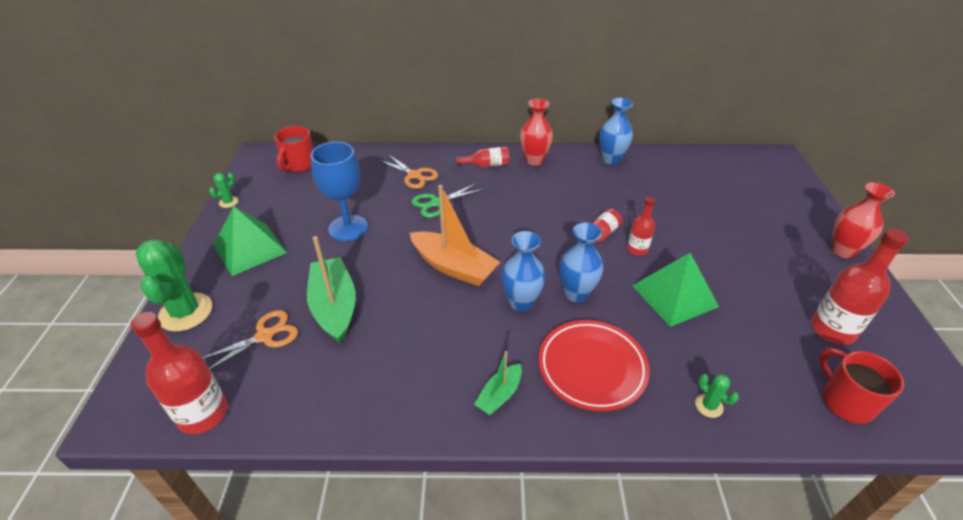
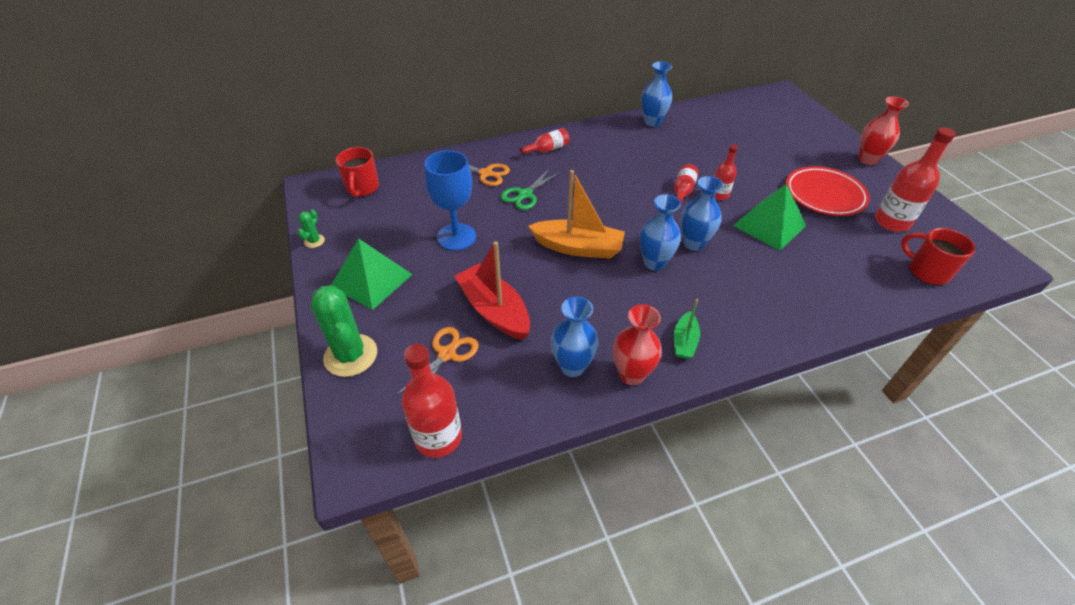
camera: 20 degrees left, 5 degrees up
green boat [307,236,356,343] -> red boat [454,241,530,340]
red vase [520,98,553,165] -> red vase moved to [613,305,662,385]
red plate [538,320,650,411] -> red plate moved to [786,166,870,216]
green cactus [695,374,739,418] -> none
none -> blue vase [551,297,599,377]

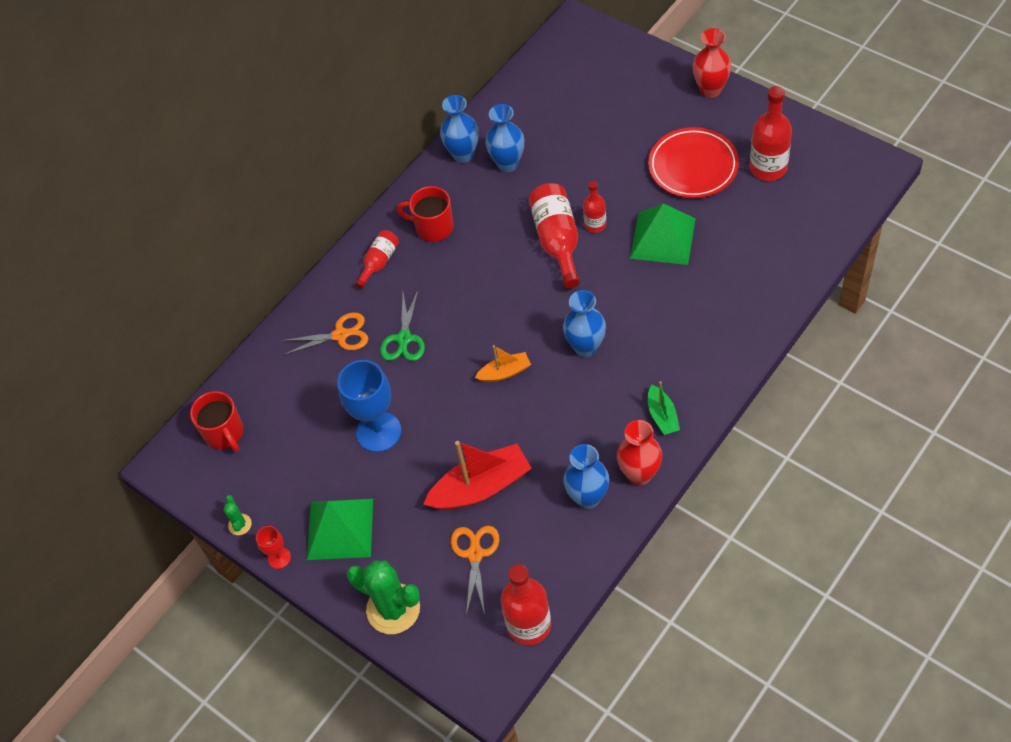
camera: 25 degrees left, 10 degrees up
red boat [454,241,530,340] -> red boat turned 135 degrees clockwise [423,441,531,510]
orange boat [528,170,625,259] -> orange boat [475,345,531,382], size x0.54
red bottle [674,164,699,205] -> red bottle [529,183,580,288], size x1.74
blue vase [681,176,724,251] -> blue vase moved to [486,104,525,172]
red mug [901,228,975,285] -> red mug moved to [397,186,453,242]
none -> red goblet [256,526,291,569]

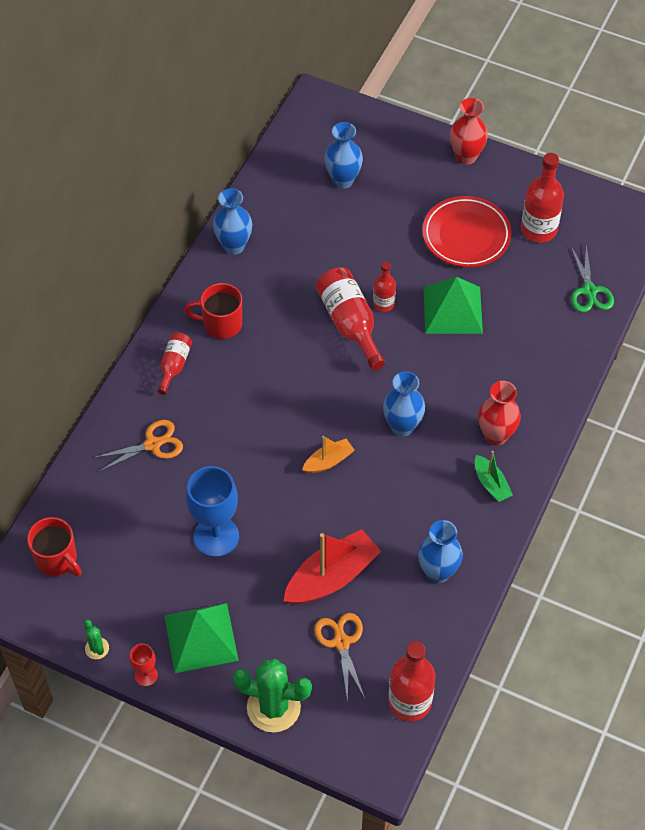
camera: 20 degrees left, 0 degrees up
green scissors [380,288,425,361] -> green scissors moved to [571,245,614,312]
blue vase [486,104,525,172] -> blue vase moved to [324,122,363,189]
red vase [617,420,662,485] -> red vase moved to [478,381,521,446]

